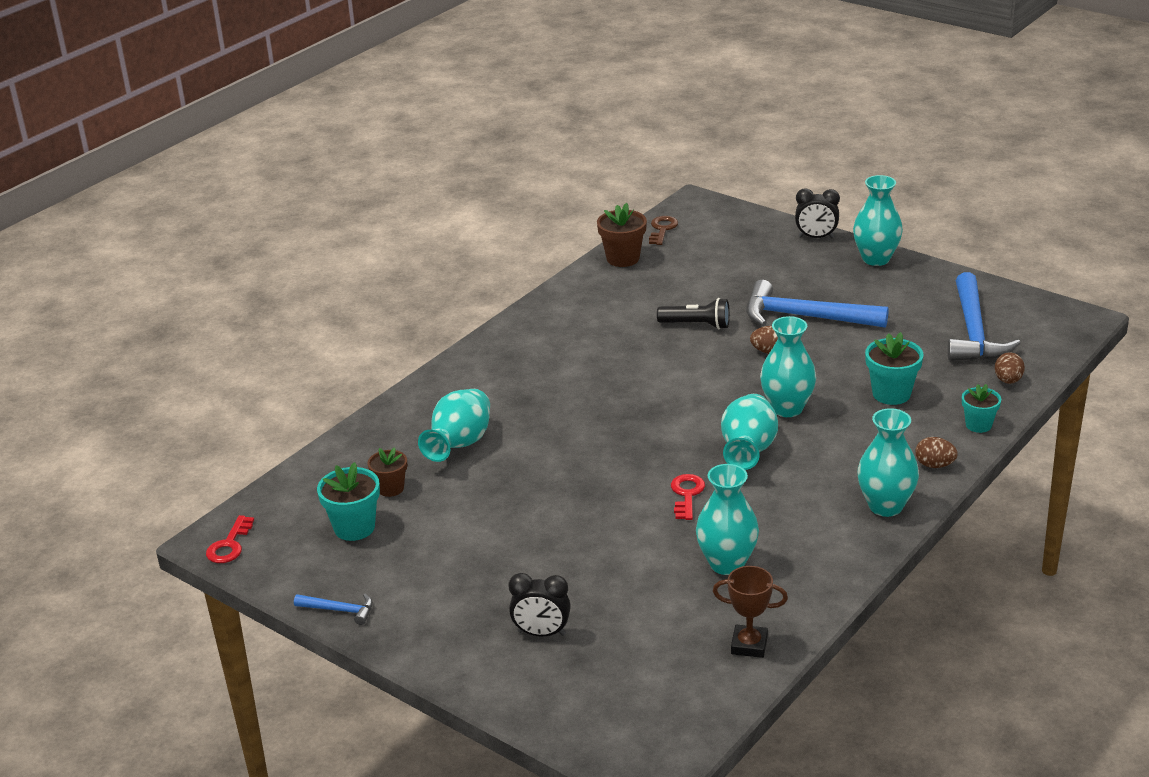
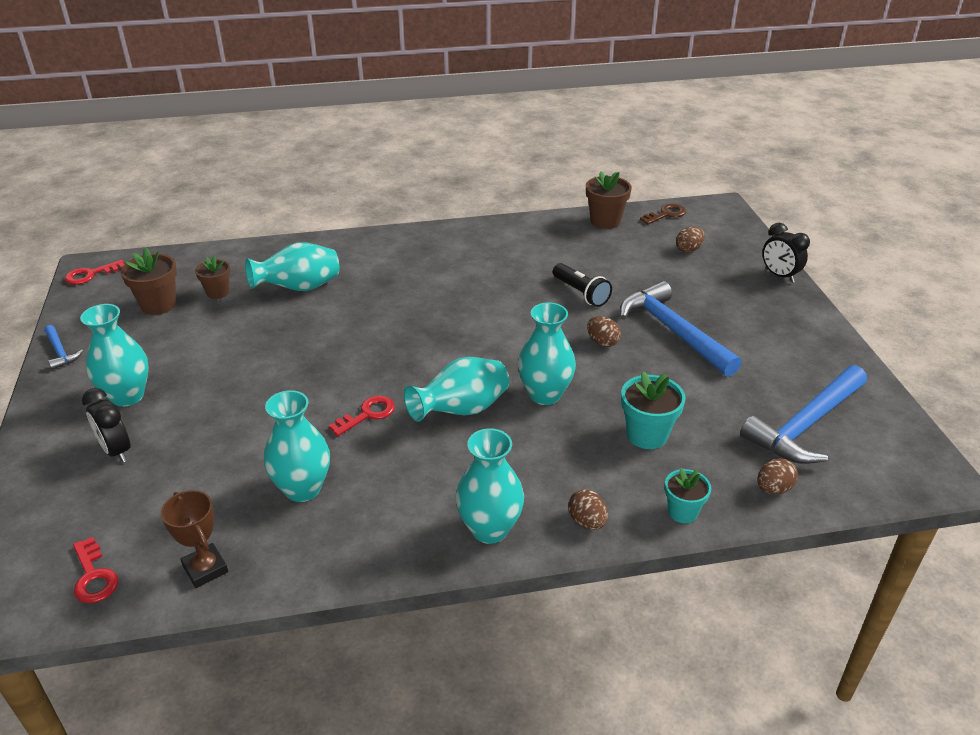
camera: 40 degrees right, 5 degrees up
turquoise flower pot [317,462,380,541] -> brown flower pot [121,247,177,315]
turquoise vase [853,175,903,266] -> turquoise vase moved to [80,304,149,407]
none -> red key [73,537,118,603]
none -> brown egg [676,227,705,253]

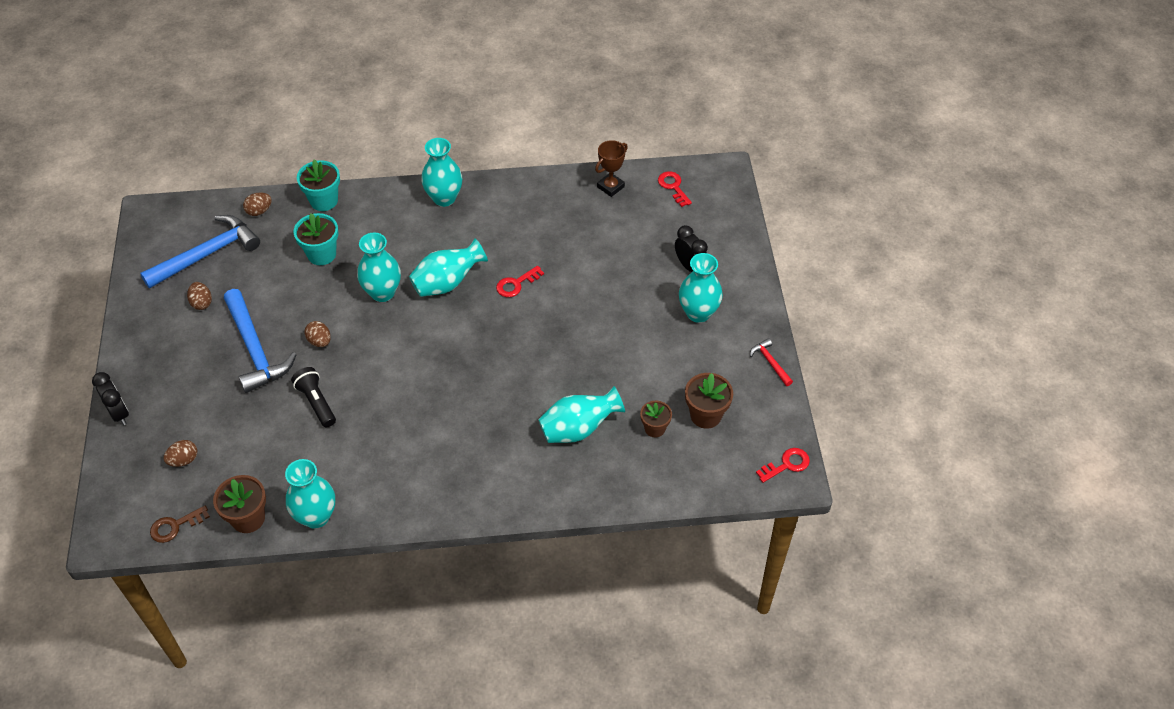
camera: 175 degrees left, 15 degrees up
blue hammer [44,325,83,370] -> red hammer [750,338,793,386]
brown trophy [161,490,228,588] -> brown trophy turned 75 degrees clockwise [595,140,628,197]
turquoise vase [264,390,330,502] -> turquoise vase moved to [285,459,335,529]
brown egg [568,489,608,530] -> brown egg moved to [187,282,212,310]
turquoise flower pot [665,468,711,523] -> turquoise flower pot [297,160,340,211], size x1.52

